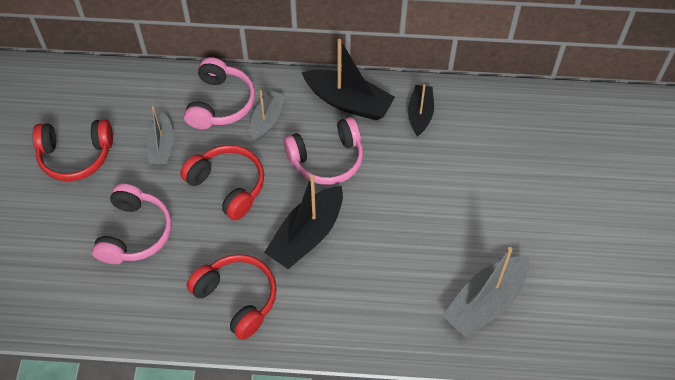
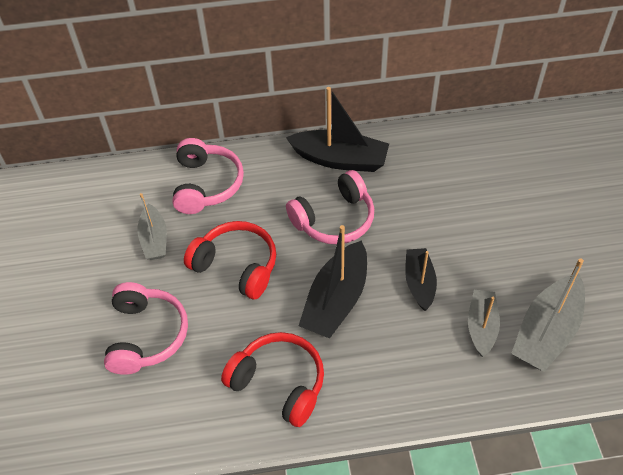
camera: 10 degrees left, 5 degrees down
red headphones [32,119,113,181] -> none
grey boat [250,90,285,141] -> grey boat moved to [468,290,500,357]
black boat [408,85,434,137] -> black boat moved to [405,248,437,311]

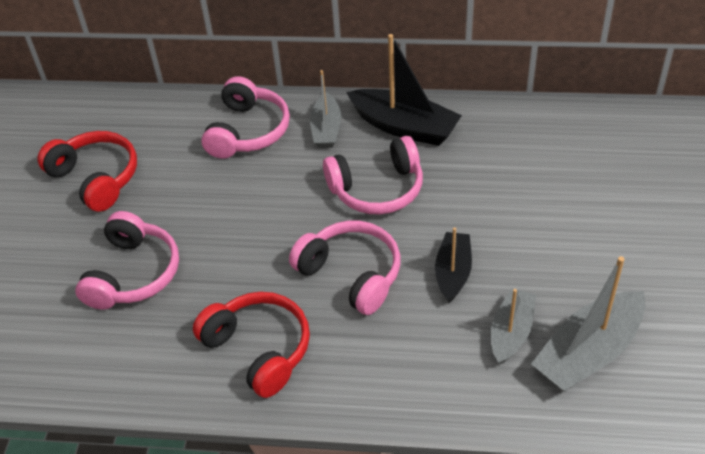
camera: 15 degrees right, 5 degrees down
grey boat [137,193,167,260] -> grey boat moved to [310,70,341,148]
red headphones [184,221,276,299] -> red headphones moved to [37,131,137,212]
black boat [299,225,367,338] -> pink headphones [289,221,401,315]

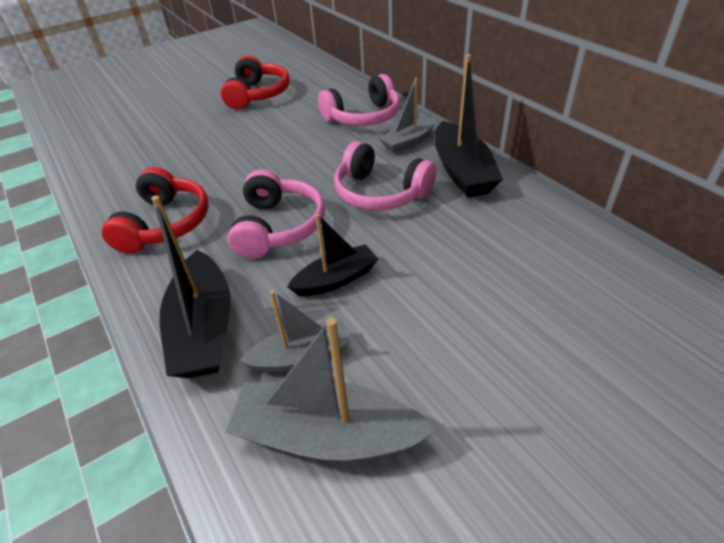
camera: 50 degrees right, 5 degrees down
pink headphones [75,211,179,310] -> none
none -> black boat [151,195,231,379]

